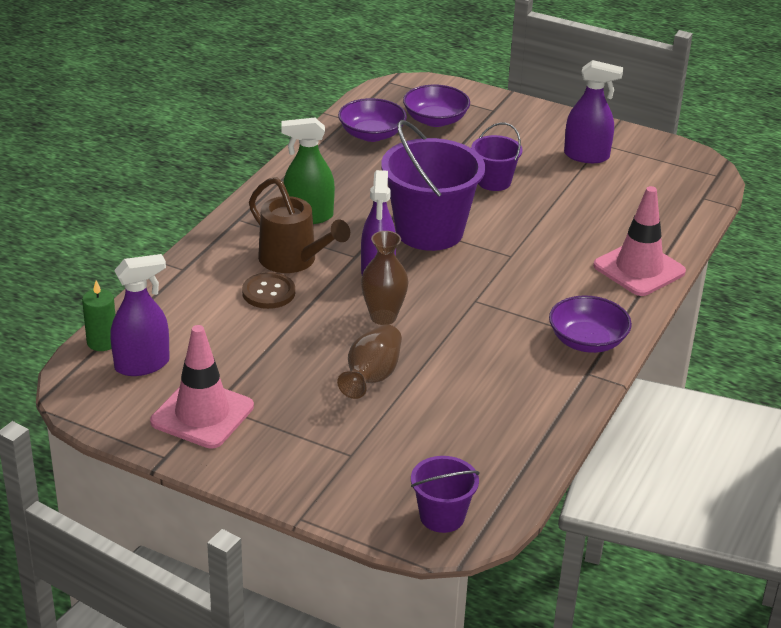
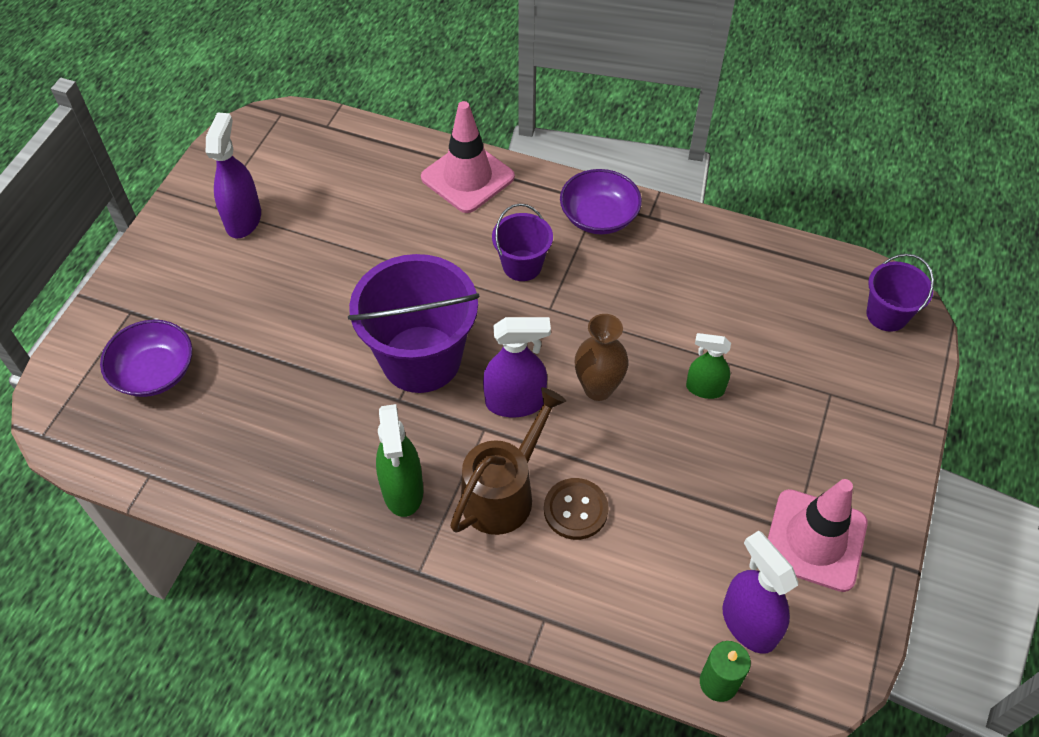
camera: 95 degrees left, 20 degrees up
brown vase [337,324,402,399] -> green spray bottle [686,333,731,399]
purple bowl [338,98,407,142] -> none
purple bucket [471,123,523,191] -> purple bucket moved to [492,204,553,281]

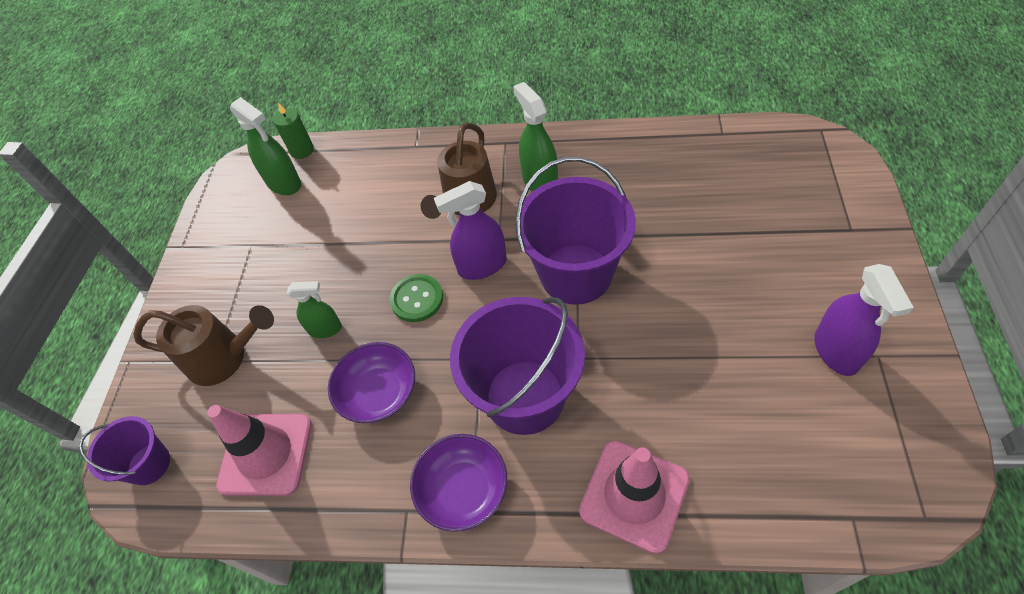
camera: 170 degrees right, 0 degrees up
purple bowl [100,320,192,397] -> purple bowl moved to [328,342,415,423]
purple bucket [492,204,553,281] -> purple bucket [450,297,585,435], size x1.90
brown button [544,478,609,540] -> none
brown vase [575,314,628,401] -> green button [389,274,443,322]
purple spray bottle [722,531,798,654] -> green spray bottle [230,97,301,195]
pink traffic cone [768,479,868,592] -> pink traffic cone moved to [207,405,312,496]
none -> brown watering can [133,305,274,386]

